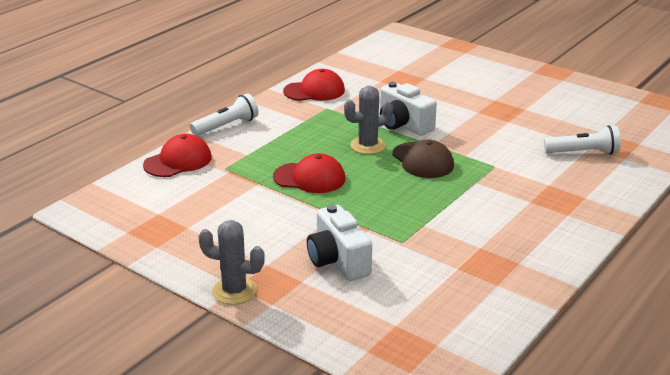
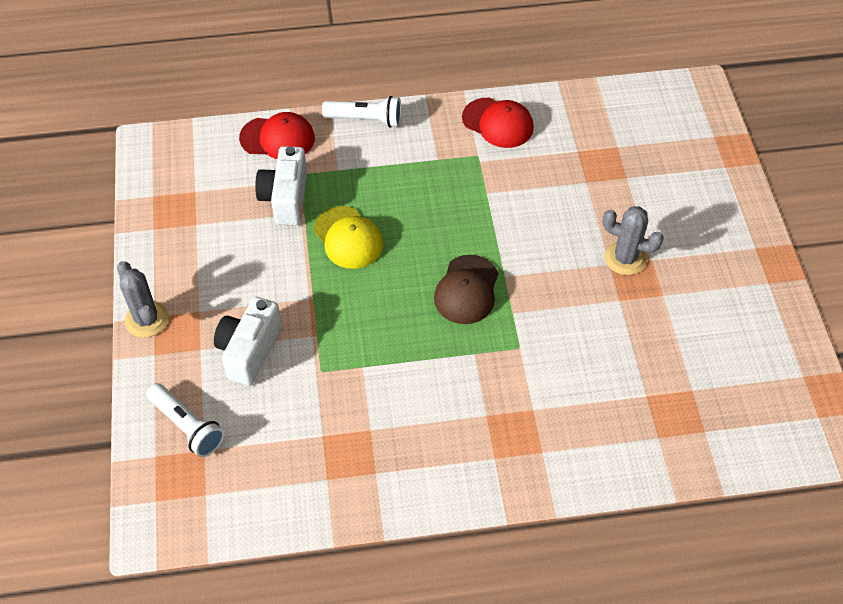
camera: 45 degrees right, 25 degrees up
red cap [273,153,345,193] -> yellow cap [313,206,383,269]
grey cactus [344,86,393,154] -> grey cactus moved to [602,206,664,275]
white camera [380,82,437,136] -> white camera moved to [255,146,307,225]
white flashlight [544,125,621,155] -> white flashlight moved to [146,383,224,457]

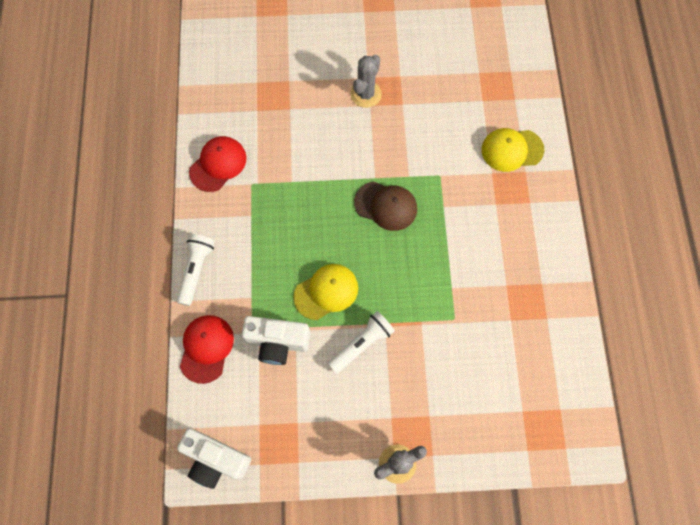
camera: 85 degrees left, 15 degrees up
white flashlight [146,383,224,457] -> white flashlight moved to [328,311,395,374]
white camera [214,297,282,386] -> white camera moved to [177,428,251,489]
none -> yellow cap [481,128,544,172]

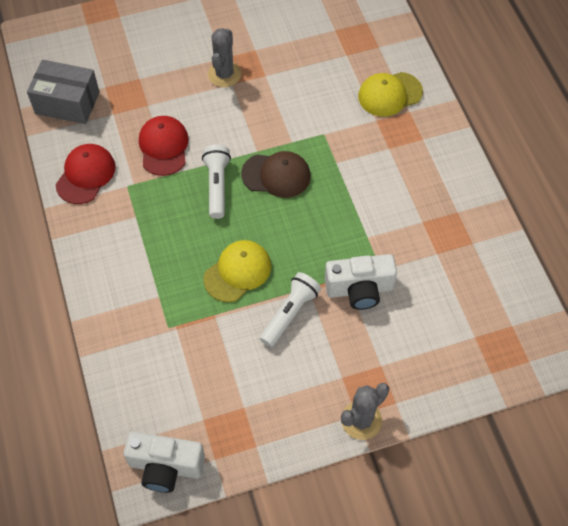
camera: 15 degrees left, 10 degrees down
white flashlight [176,234,215,306] -> white flashlight moved to [202,145,231,219]
red cap [180,315,234,384] -> red cap moved to [139,116,189,176]
white camera [242,316,310,365] -> white camera moved to [325,254,397,310]
none -> grey box [27,60,99,124]

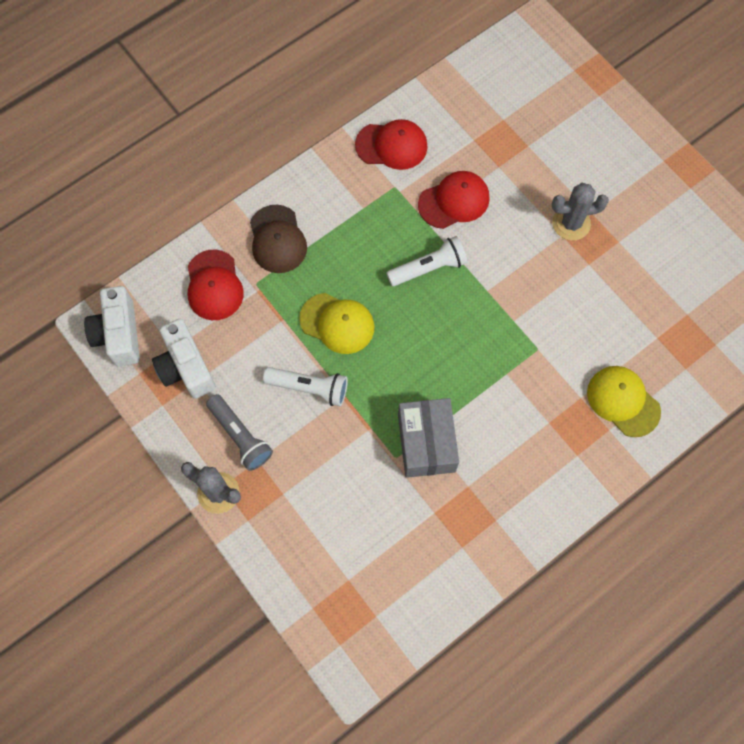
camera: 70 degrees right, 10 degrees up
grey box [27,60,99,124] -> grey box moved to [398,398,459,478]
brown cap [241,151,311,198] -> brown cap moved to [250,205,307,273]
white camera [325,254,397,310] -> white camera moved to [152,319,216,399]
none -> red cap [188,249,244,320]
none -> grey flashlight [206,394,273,471]

